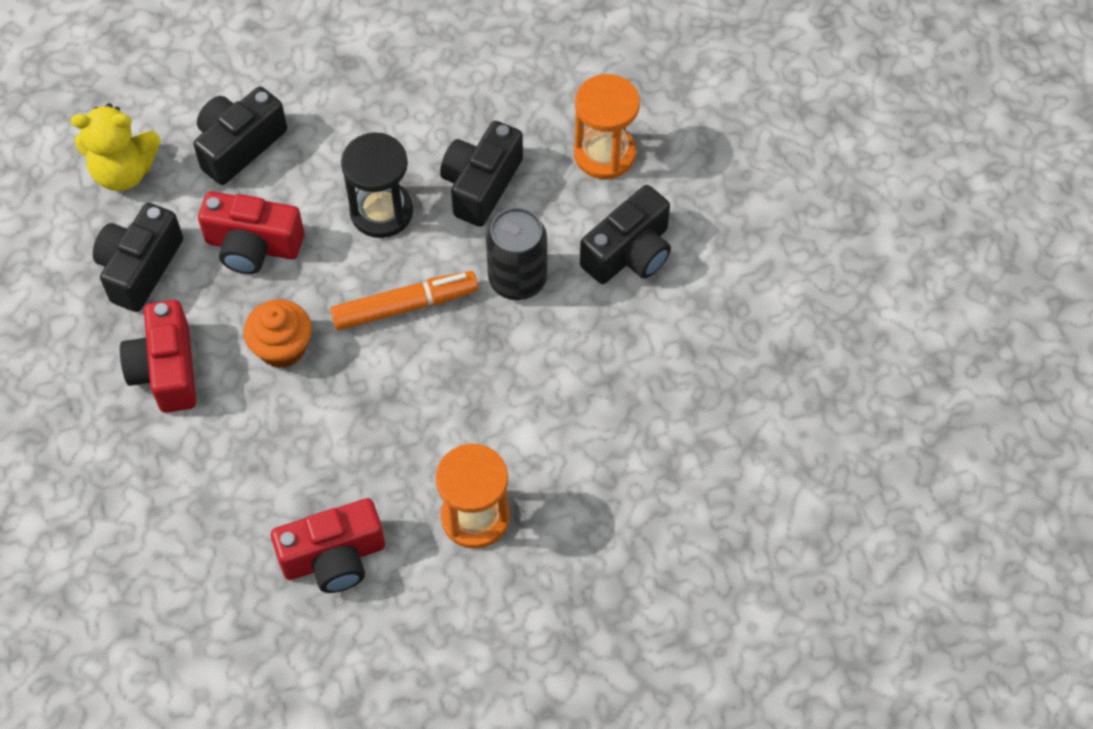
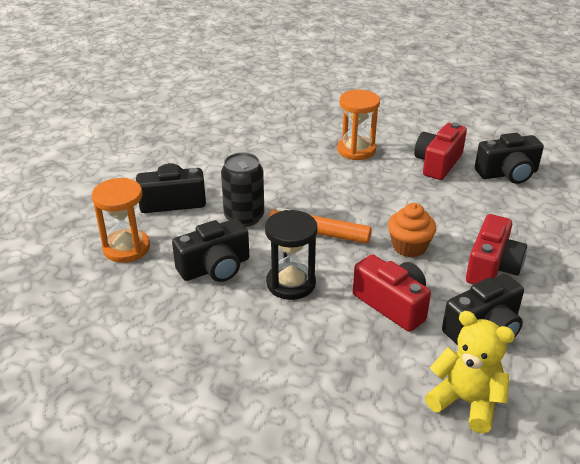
camera: 145 degrees left, 25 degrees down
black camera [193,86,287,185] -> black camera moved to [475,133,544,184]
red camera [271,498,385,593] -> red camera turned 75 degrees counterclockwise [414,122,467,180]

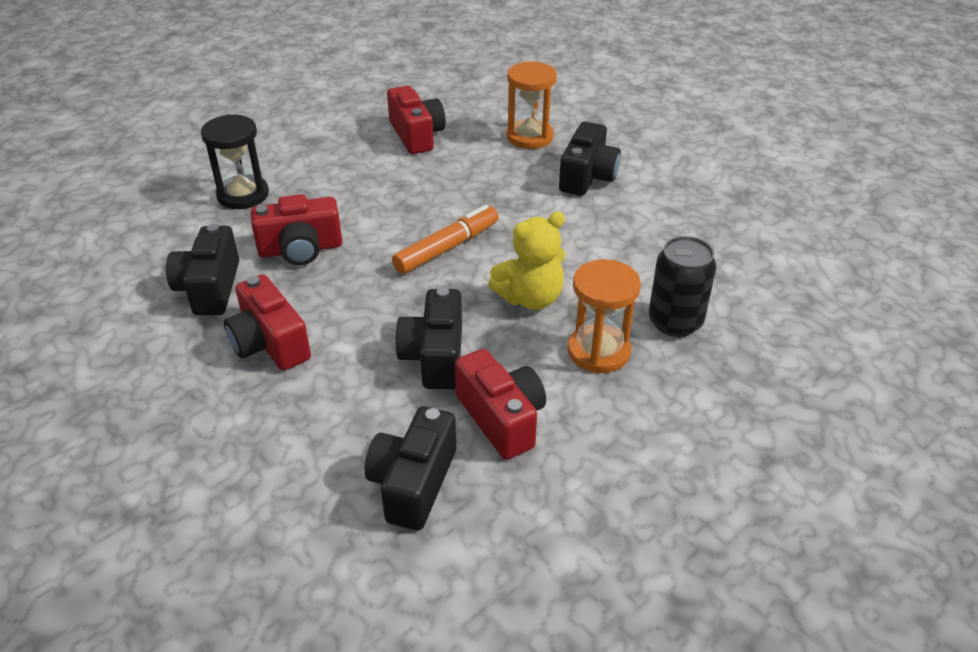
camera: 120 degrees right, 5 degrees up
black camera [172,219,249,282] -> black camera moved to [395,287,462,389]
black can [221,153,264,227] -> black can moved to [649,236,716,337]
black hourglass [265,210,318,300] -> black hourglass moved to [201,114,269,209]
orange cupcake [388,203,436,257] -> none
yellow teddy bear [425,311,515,433] -> yellow teddy bear moved to [488,212,565,310]
none -> red camera [387,86,446,154]

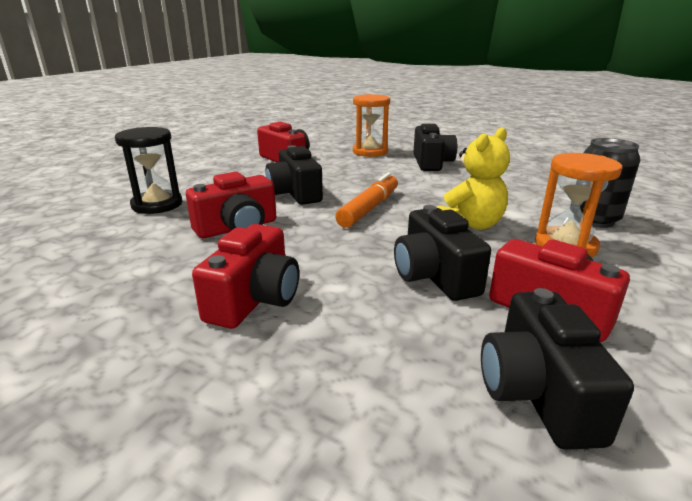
camera: 20 degrees left, 15 degrees down
black camera [166,224,239,315] -> black camera moved to [265,145,323,205]
red camera [224,274,311,371] -> red camera turned 105 degrees counterclockwise [192,224,299,329]

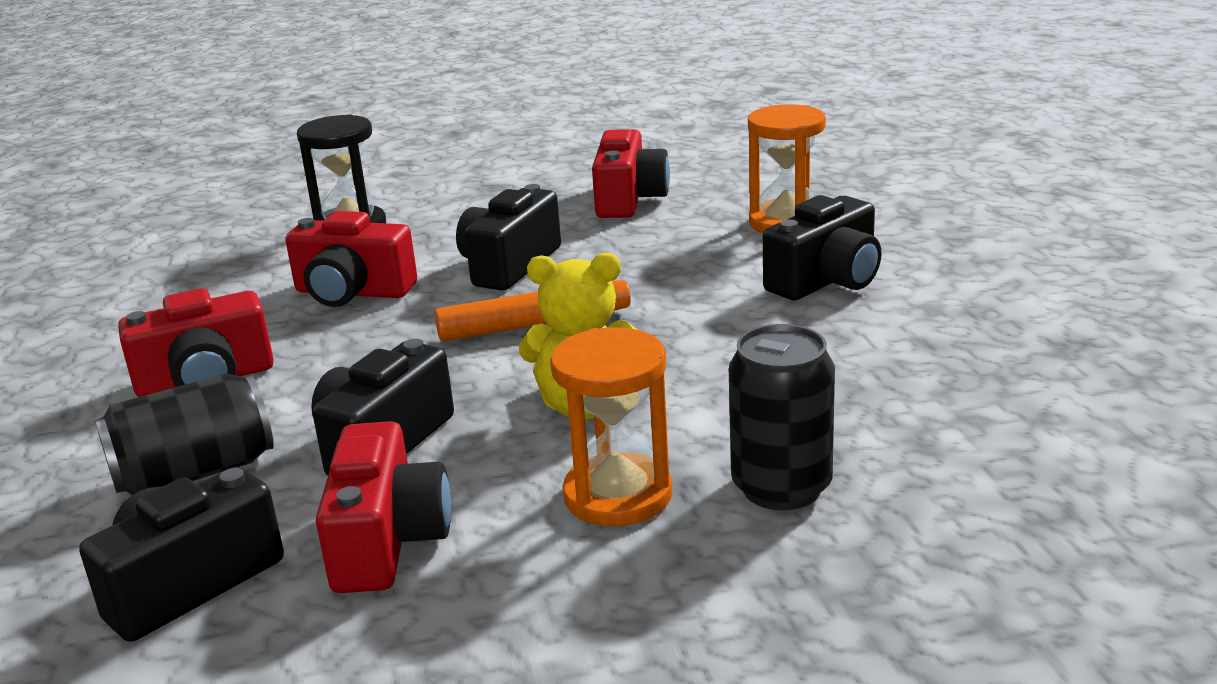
camera: 50 degrees right, 0 degrees up
none -> black can [95,374,274,495]

